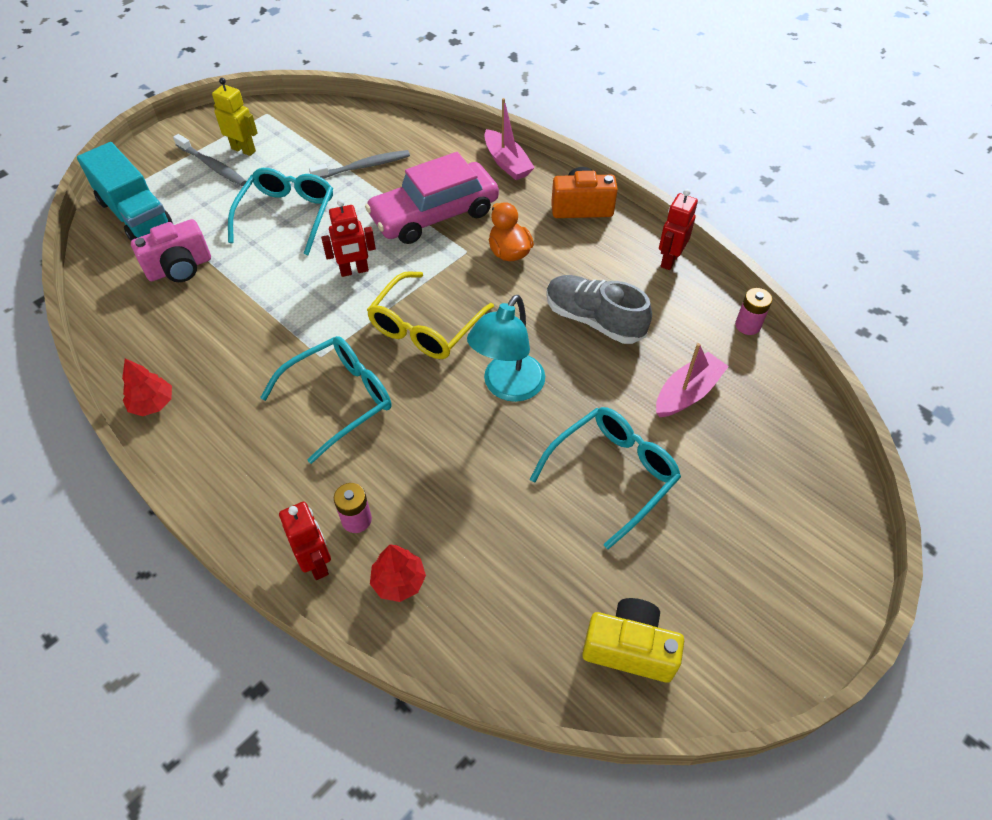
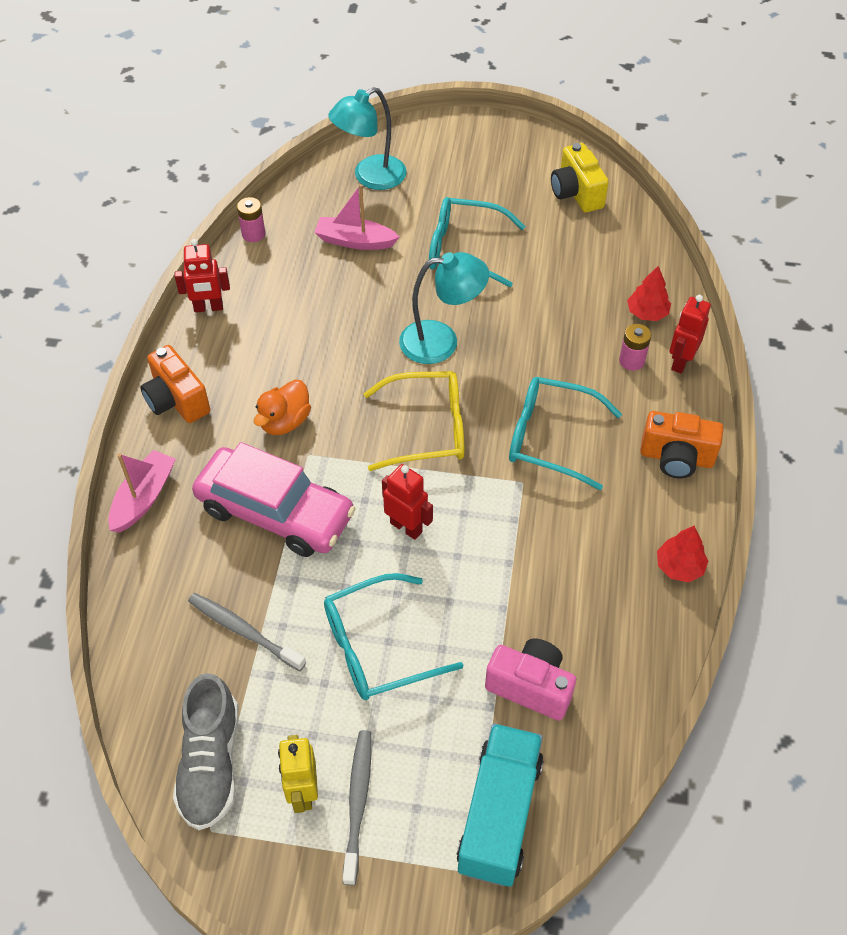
camera: 125 degrees left, 0 degrees up
grey shoe [546,275,652,344] -> grey shoe moved to [173,673,238,830]
none -> turquoise lamp [328,87,407,190]
none -> orange camera [640,411,723,478]

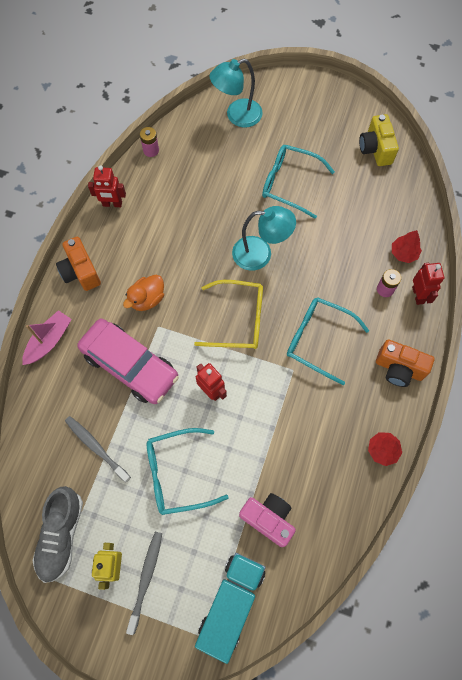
camera: 10 degrees right, 15 degrees up
pink boat [314,184,400,250] -> none
red robot [669,295,711,374] -> red robot turned 135 degrees clockwise [412,263,444,305]

